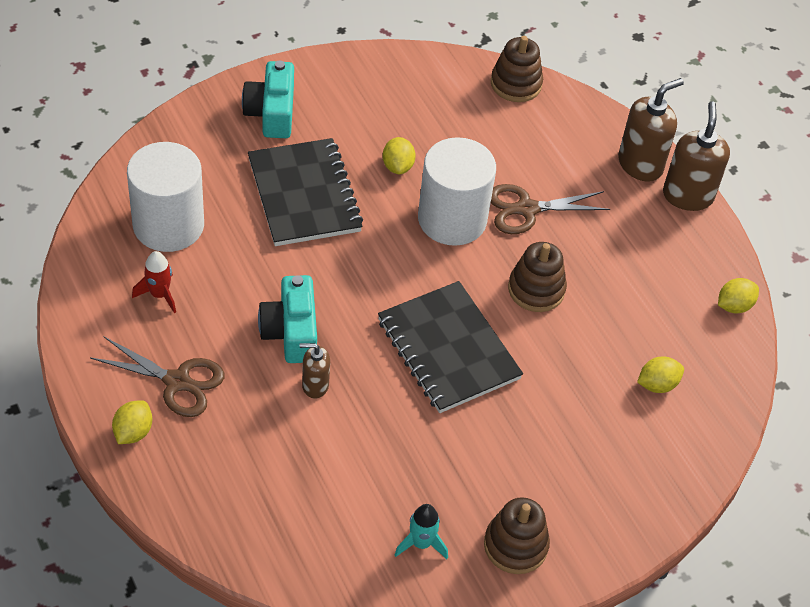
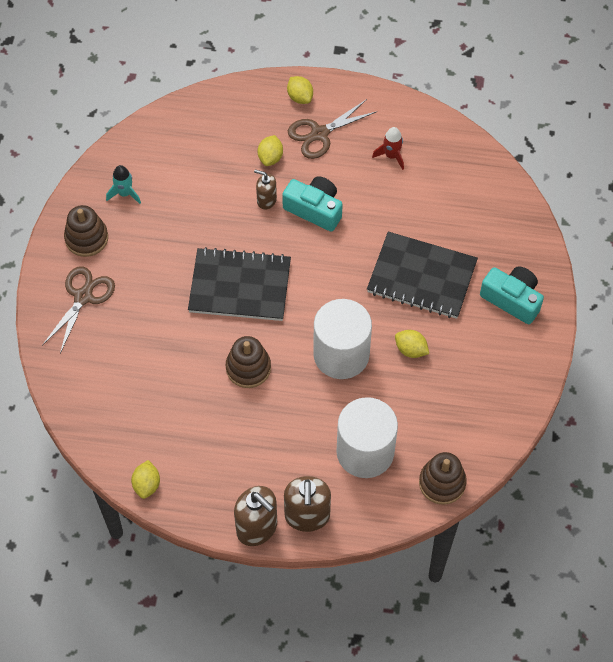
camera: 130 degrees right, 10 degrees up
white cylinder [127,142,204,252] -> white cylinder moved to [337,397,398,478]
brown soap dispenser [300,343,330,399] -> brown soap dispenser turned 105 degrees counterclockwise [254,170,277,210]
brown scissors [491,184,610,234] -> brown scissors moved to [42,266,115,353]
yellow lemon [637,356,684,393] -> yellow lemon moved to [258,135,283,166]

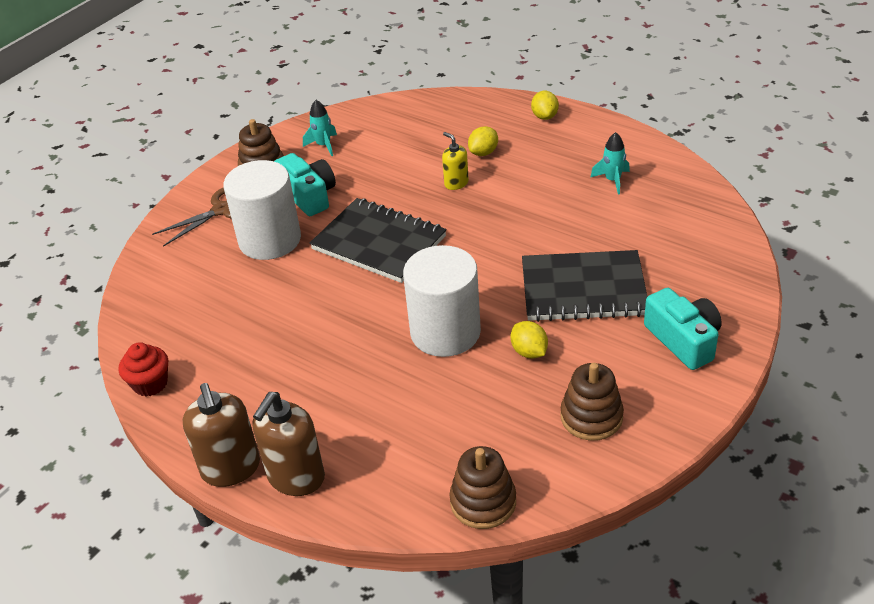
camera: 30 degrees right, 20 degrees down
yellow lemon [131,460,160,499] -> red cupcake [119,342,168,396]
brown stacking toy [226,336,271,388] -> brown stacking toy moved to [560,363,624,441]
brown soap dispenser [254,170,277,210] -> yellow soap dispenser [442,132,469,190]
turquoise camera [282,176,343,232] -> turquoise camera moved to [274,153,336,216]
brown scissors [288,99,377,159] -> none
white cylinder [337,397,398,478] -> white cylinder moved to [223,160,301,260]
black notebook [367,232,478,319] -> black notebook turned 45 degrees counterclockwise [522,250,647,322]
red rocket [372,127,404,170] -> turquoise rocket [590,132,630,194]

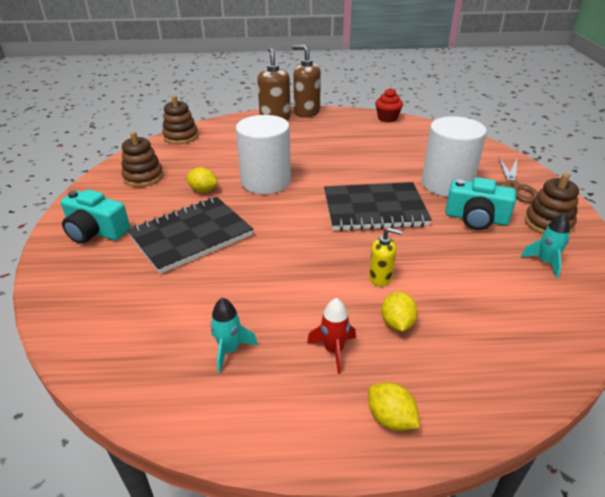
camera: 140 degrees right, 5 degrees down
none -> red rocket [307,298,356,374]

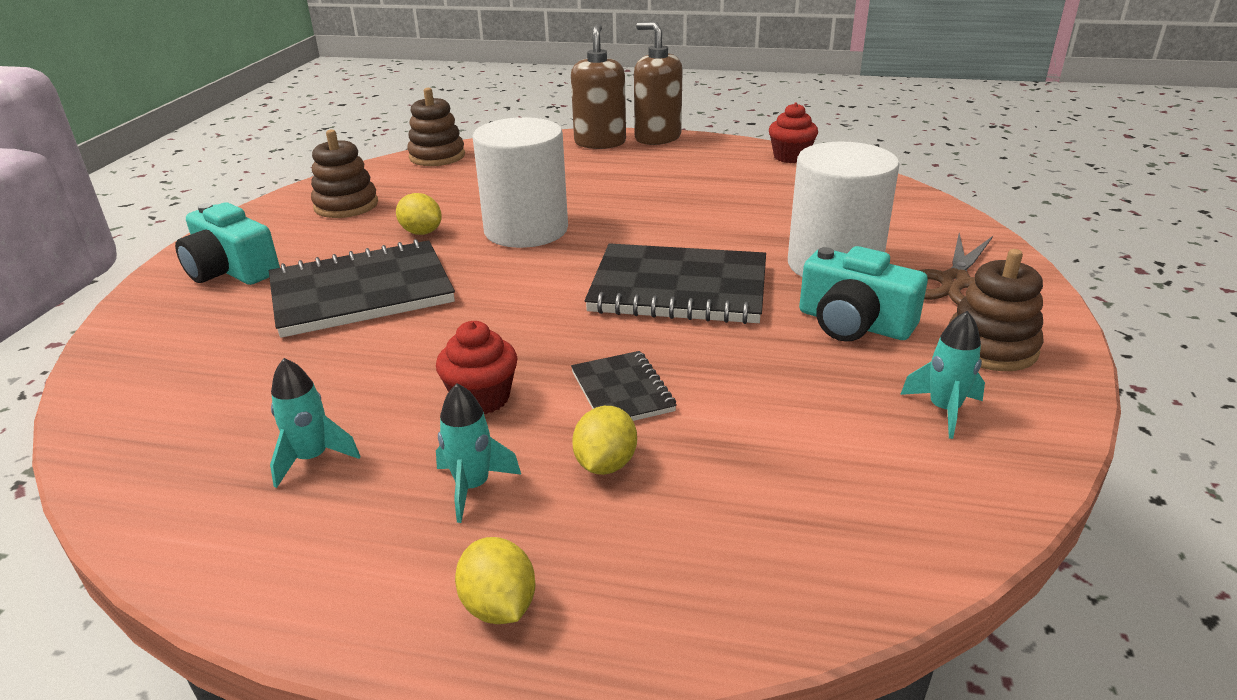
camera: 15 degrees right, 5 degrees down
red rocket [307,298,356,374] -> turquoise rocket [436,383,521,523]
yellow soap dispenser [369,227,402,286] -> black notebook [571,351,677,421]
none -> red cupcake [436,321,518,414]

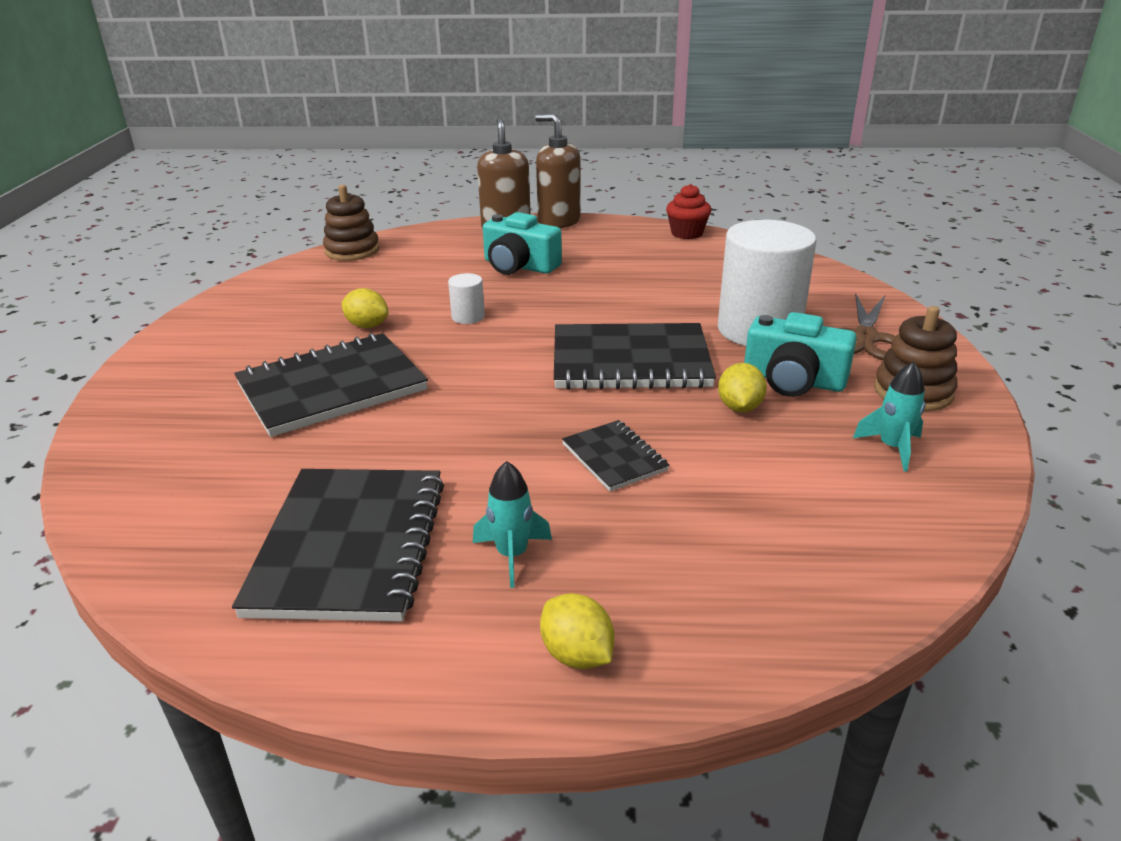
camera: 10 degrees left, 0 degrees up
turquoise camera [175,202,280,285] -> turquoise camera moved to [483,212,562,275]
turquoise rocket [270,358,361,488] -> black notebook [232,469,444,622]
brown stacking toy [311,130,378,218] -> none
red cupcake [436,321,518,414] -> none
white cylinder [472,117,568,248] -> white cylinder [448,273,485,324], size x0.42
yellow lemon [572,406,637,475] -> yellow lemon moved to [718,363,767,412]

